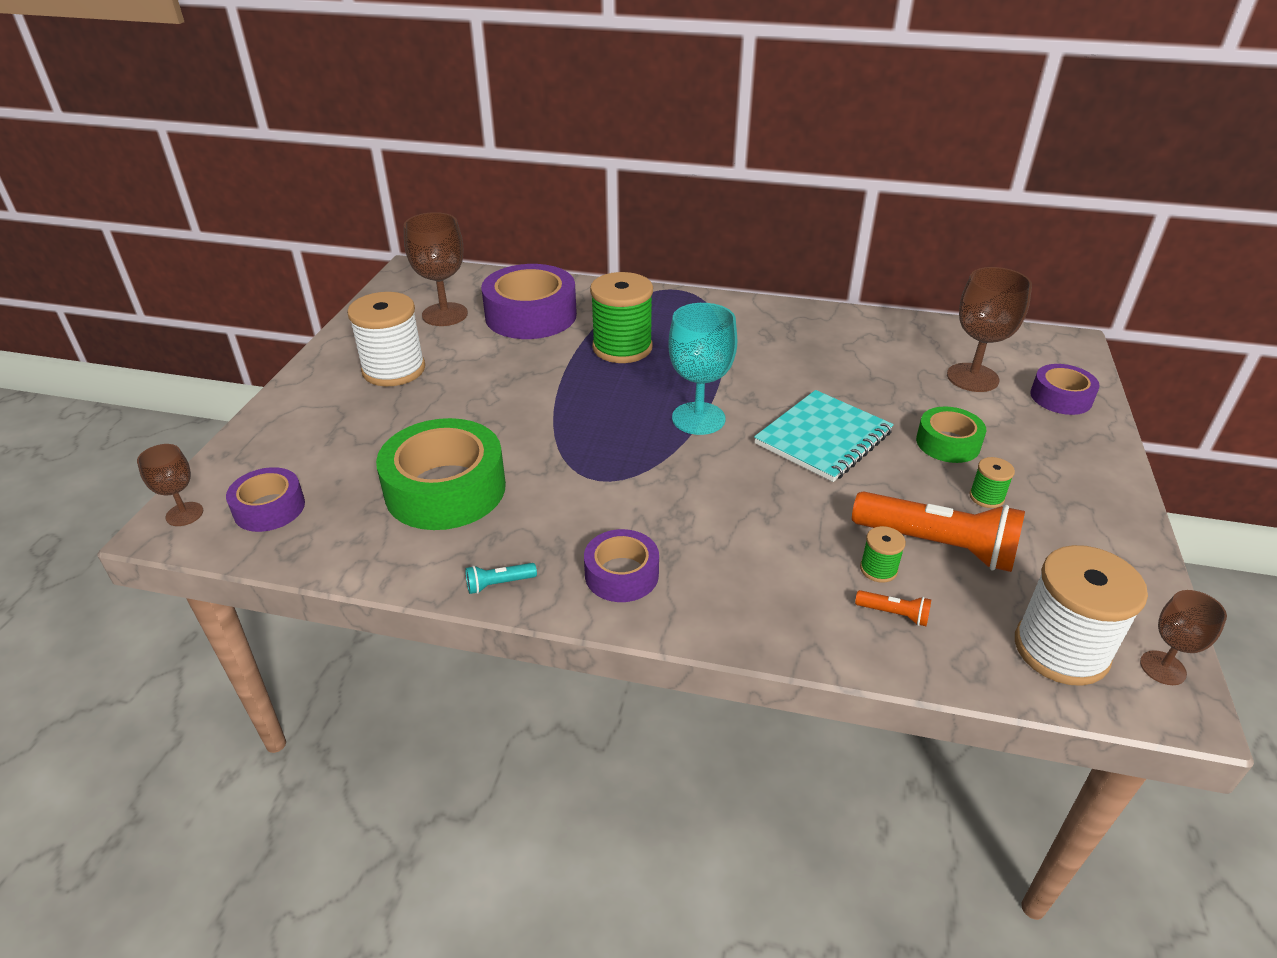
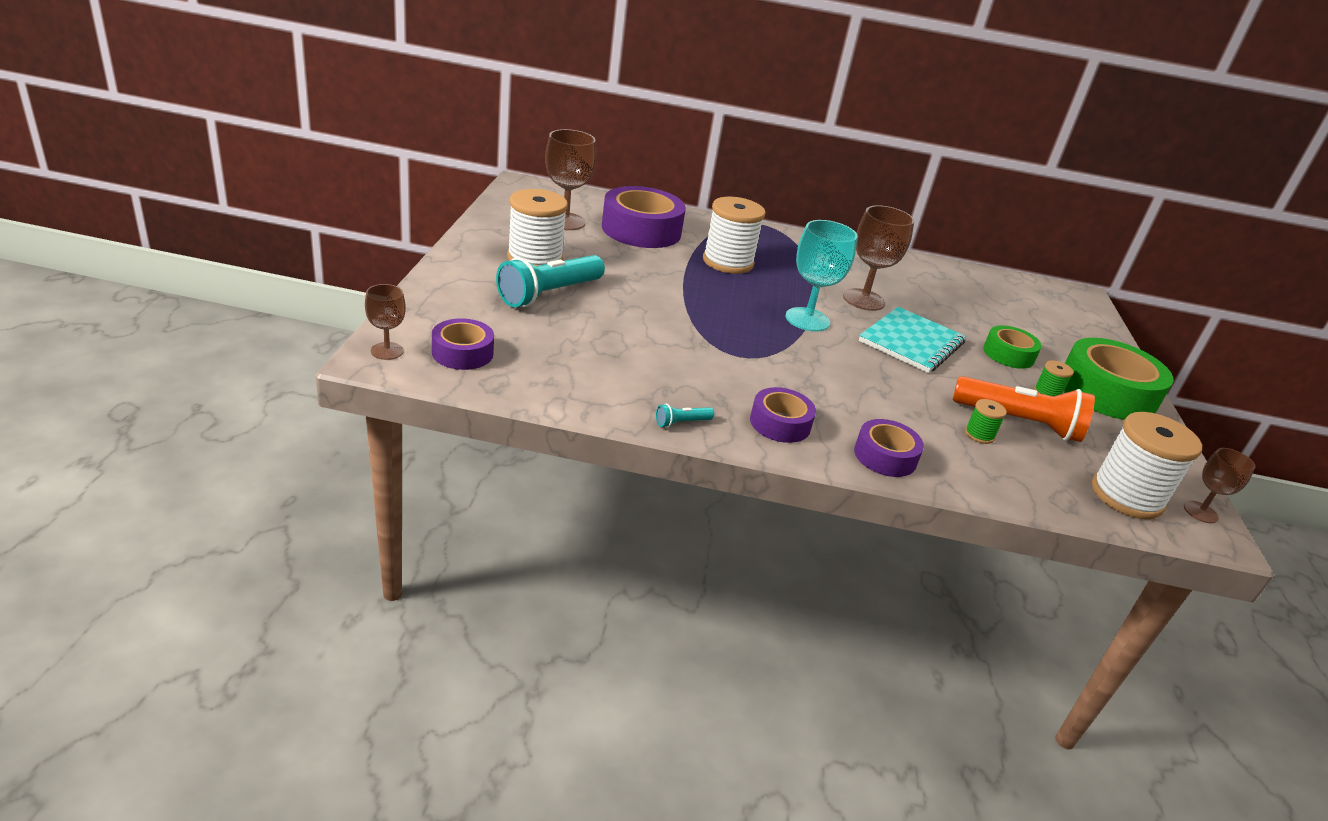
camera: 10 degrees left, 5 degrees down
green tape [376,418,506,530] -> green tape moved to [1065,338,1174,420]
green spool [590,272,653,363] -> white spool [703,197,766,274]
orange flashlight [855,590,931,626] -> none
brown goblet [947,267,1032,392] -> brown goblet moved to [843,205,914,311]
purple tape [1030,364,1100,415] -> purple tape moved to [854,419,924,477]
none -> turquoise flashlight [496,255,605,307]

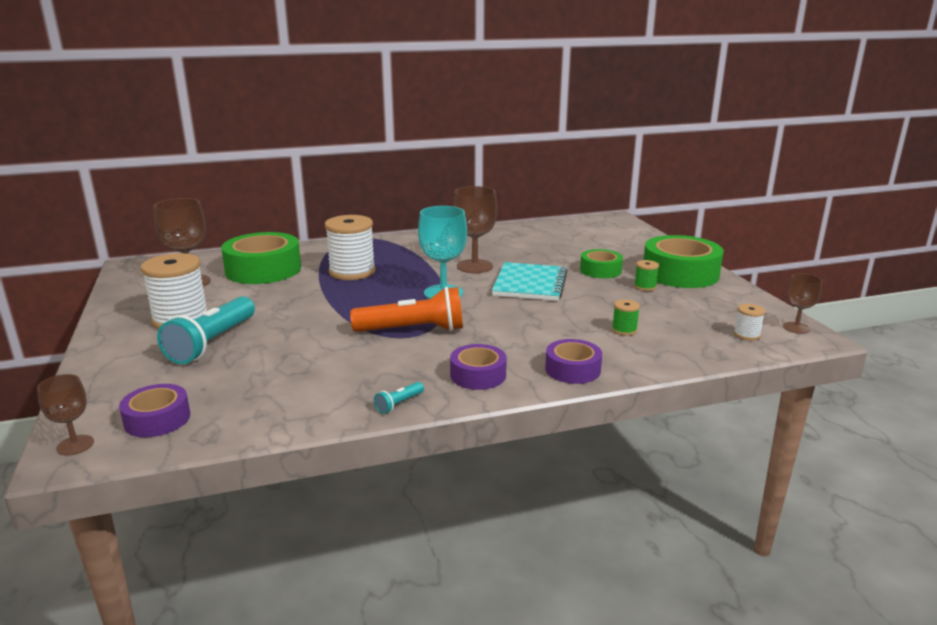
camera: 20 degrees left, 10 degrees down
purple tape [602,186,686,248] -> green tape [221,232,301,284]
orange flashlight [953,376,1095,442] -> orange flashlight moved to [350,287,463,332]
white spool [1092,412,1202,519] -> white spool [734,304,765,340], size x0.45

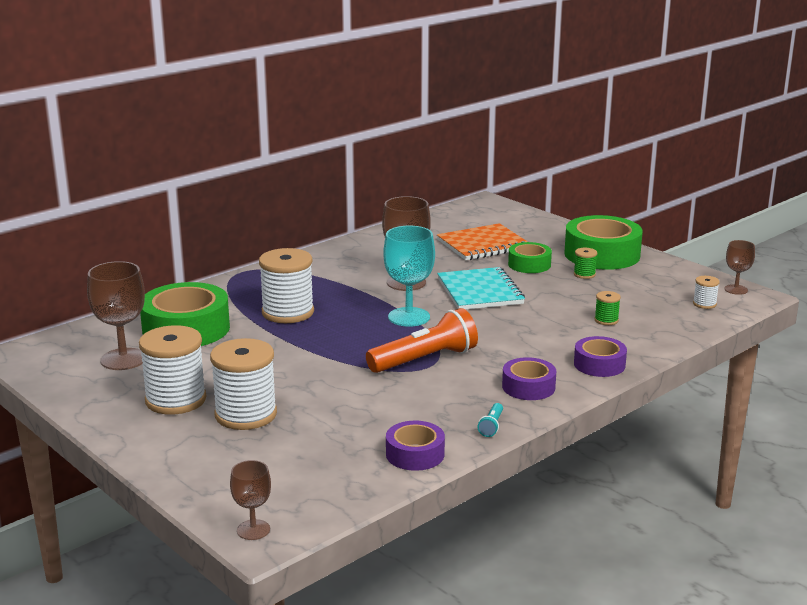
camera: 25 degrees left, 0 degrees up
purple tape [119,384,190,437] -> purple tape moved to [386,421,445,471]
turquoise flashlight [157,296,255,364] -> white spool [210,338,277,430]
none -> orange notebook [437,223,528,260]

